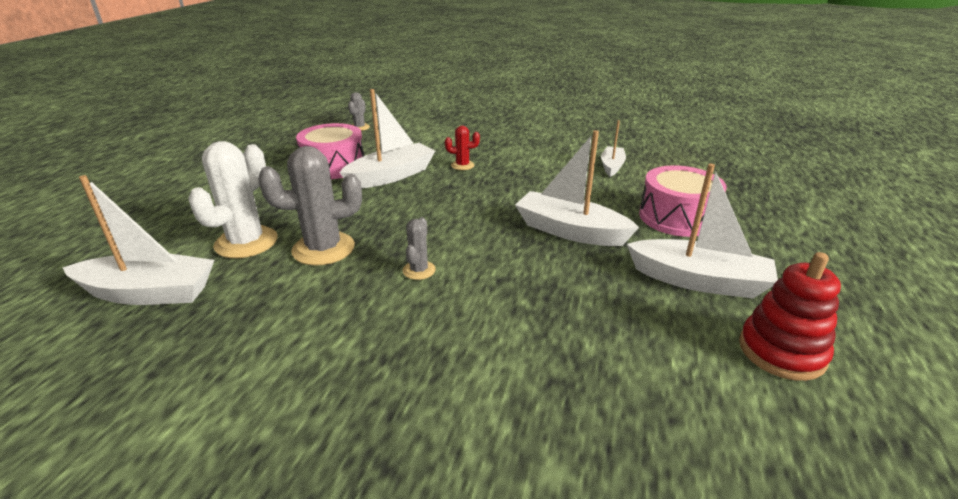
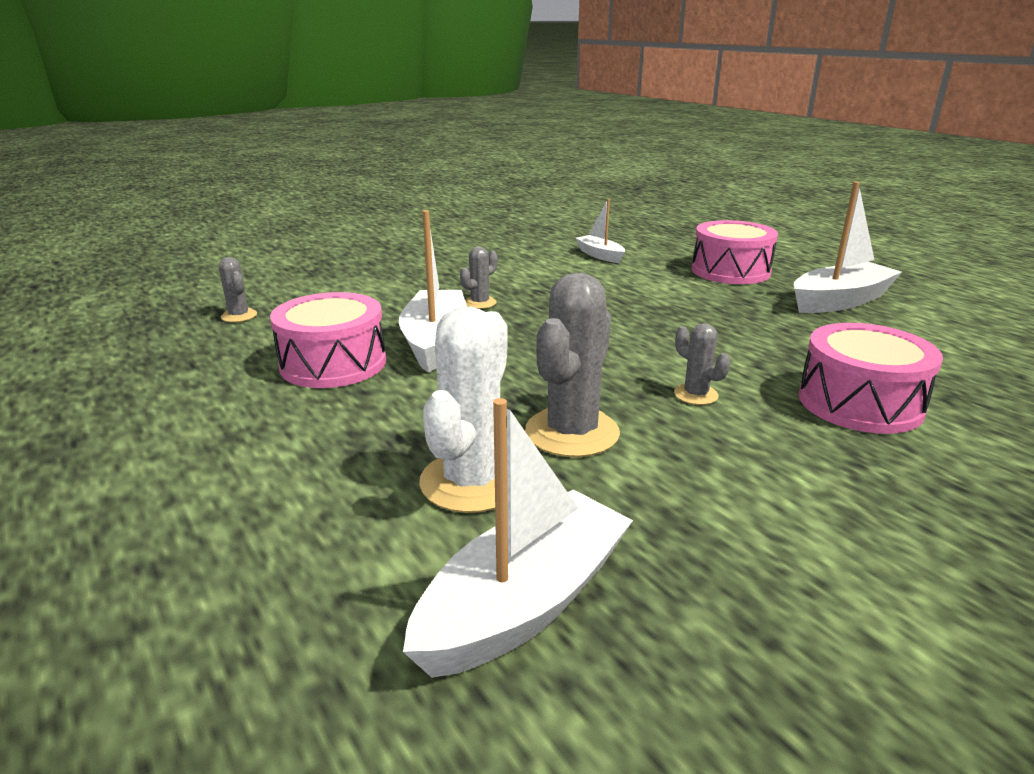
camera: 50 degrees left, 5 degrees down
white cactus [188,141,278,258] -> white cactus turned 45 degrees clockwise [419,307,508,513]
red cactus [445,125,480,170] -> grey cactus [460,246,498,309]
white boat [515,130,639,246] -> none
red stacking toy [739,252,841,381] -> none
none -> pink drum [798,323,943,434]

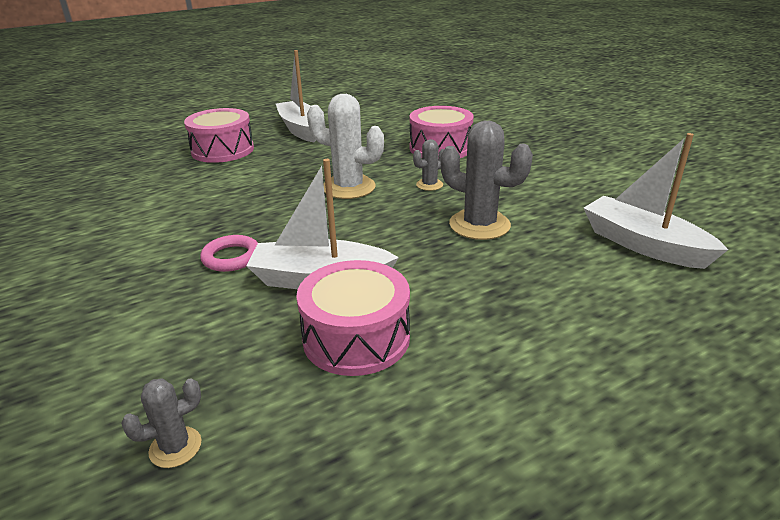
camera: 85 degrees left, 5 degrees up
white cactus [419,307,508,513] -> white cactus moved to [307,94,384,199]
grey cactus [460,246,498,309] -> pink ring [200,235,258,272]
white boat [575,199,625,263] -> none

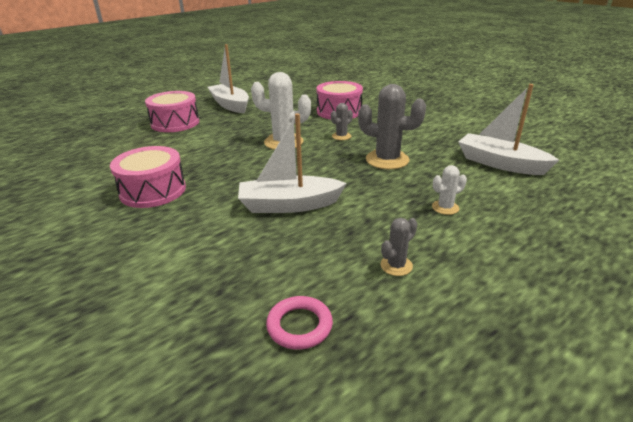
camera: 10 degrees left, 0 degrees up
grey cactus [121,378,201,468] -> grey cactus moved to [380,218,418,276]
pink ring [200,235,258,272] -> pink ring moved to [266,296,333,350]
pink drum [296,260,410,376] -> pink drum moved to [110,146,186,208]
none -> white cactus [432,165,467,215]

